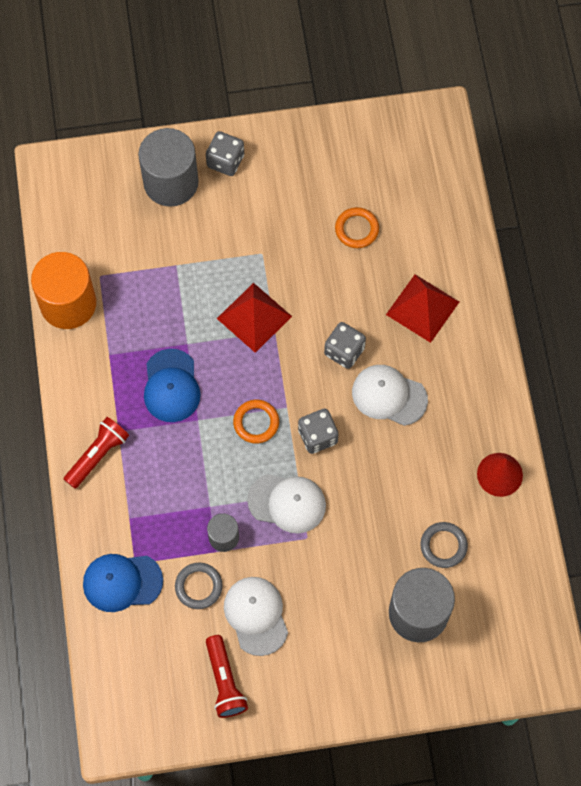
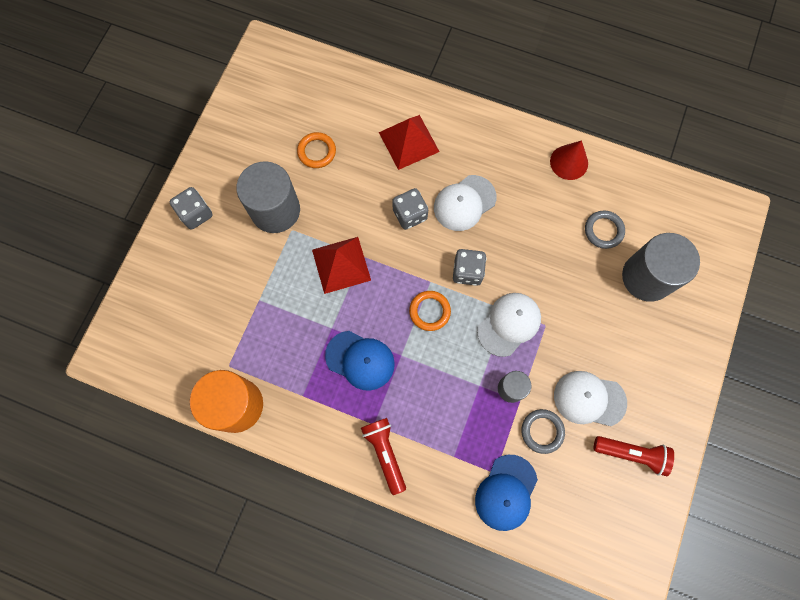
camera: 60 degrees left, 5 degrees up
grey cylinder [138,128,199,207] -> grey cylinder moved to [236,161,300,233]

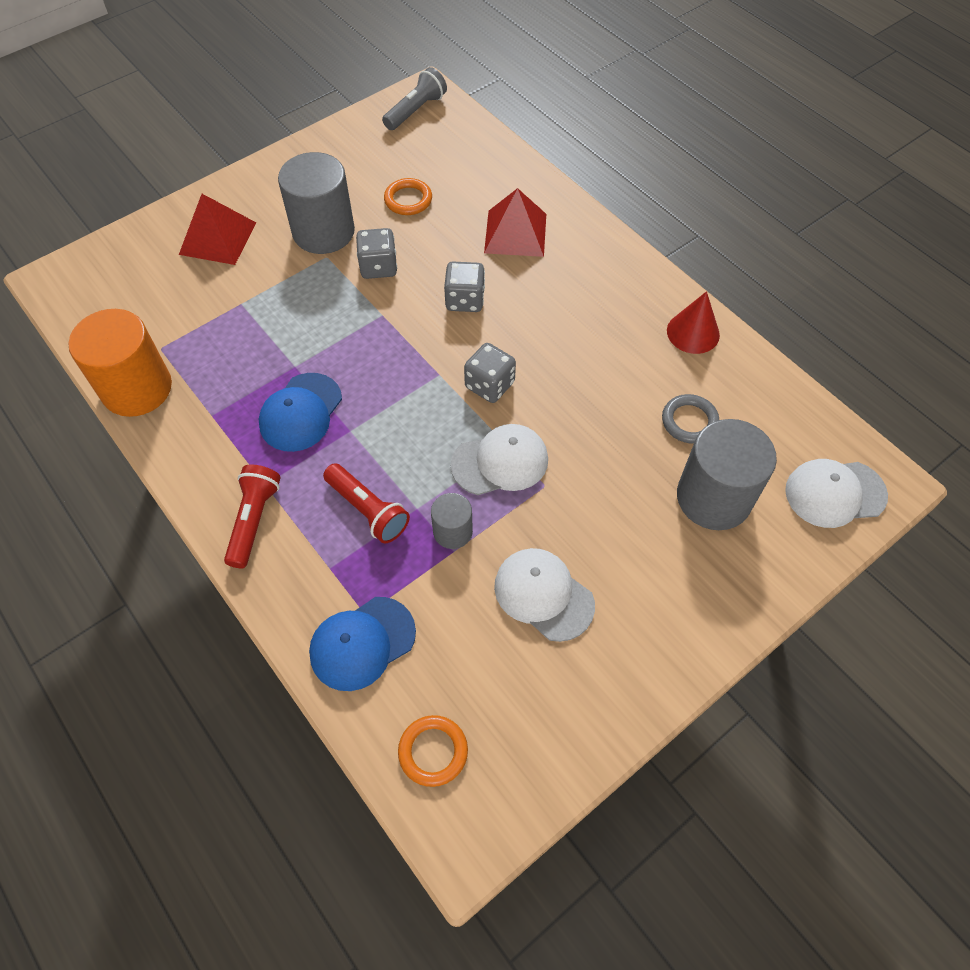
camera: 30 degrees right, 15 degrees down
grey dice [170,187,212,230] -> grey dice moved to [356,228,397,279]
red pyramid [312,237,371,294] -> red pyramid moved to [179,194,256,265]
blue cap [325,331,395,391] -> blue cap turned 60 degrees clockwise [259,373,342,452]
orange ring [409,291,451,331] -> orange ring moved to [398,715,468,787]
white cap [434,175,496,231] -> white cap moved to [785,459,888,528]
grey ring [521,409,565,454] -> none
red flashlight [594,436,674,476] -> red flashlight moved to [323,463,410,543]
none -> grey flashlight [382,67,447,130]

